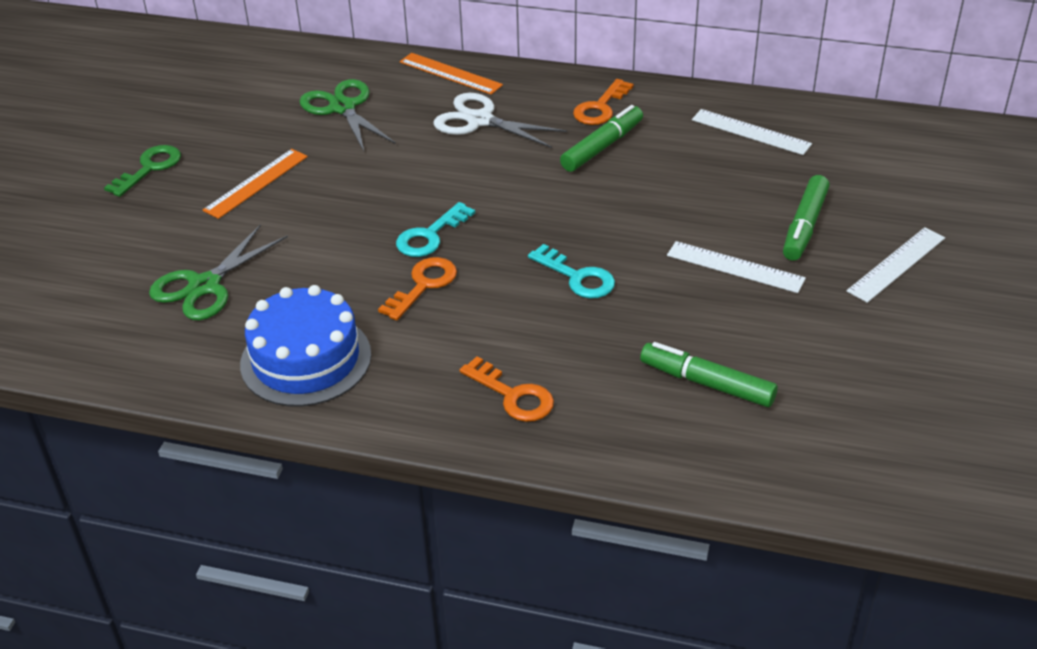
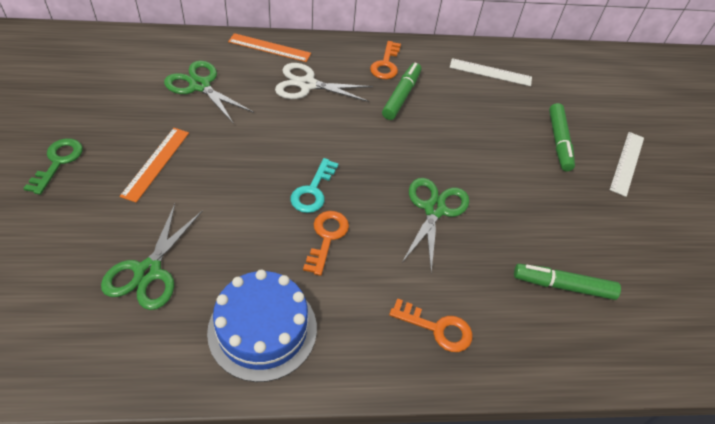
camera: 25 degrees left, 10 degrees up
turquoise key [528,244,615,299] -> green scissors [402,178,469,273]
white ruler [667,241,806,293] -> none

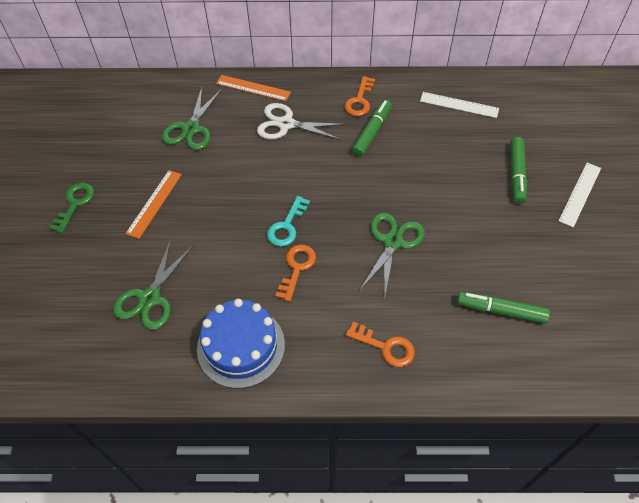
camera: 10 degrees right, 5 degrees up
green scissors [164,61,254,124] -> green scissors turned 120 degrees counterclockwise [162,87,222,150]

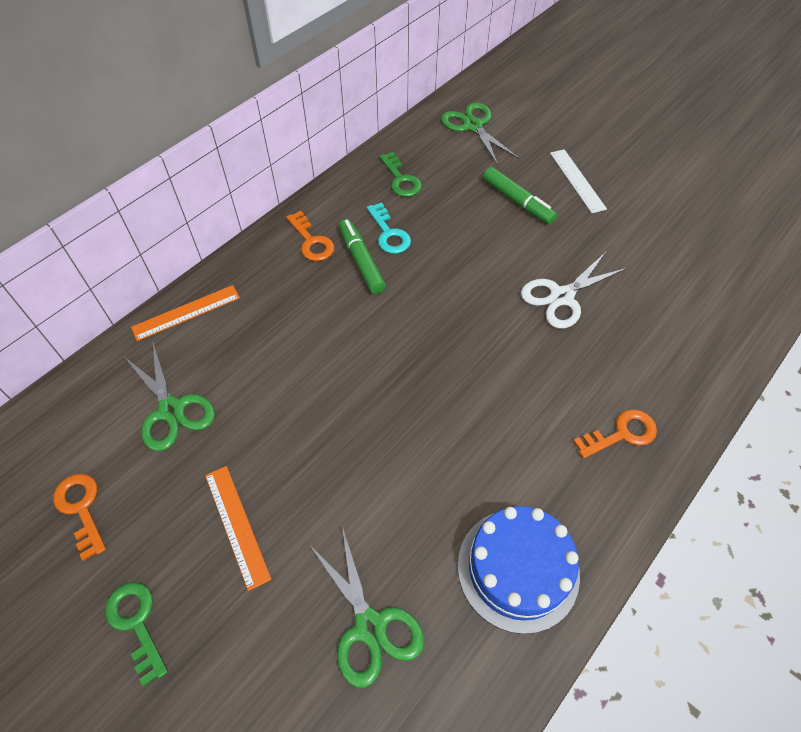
camera: 50 degrees left, 0 degrees up
white scissors [257,103,346,140] -> white scissors moved to [521,252,627,329]
turquoise key [267,196,310,247] -> turquoise key moved to [367,202,411,254]
orange key [275,245,316,302] -> orange key moved to [53,474,106,561]
green scissors [359,213,425,300] -> green scissors moved to [441,103,519,165]
white ruler [420,92,499,118] -> green key [379,152,422,197]
green marker [457,292,550,324] -> none

